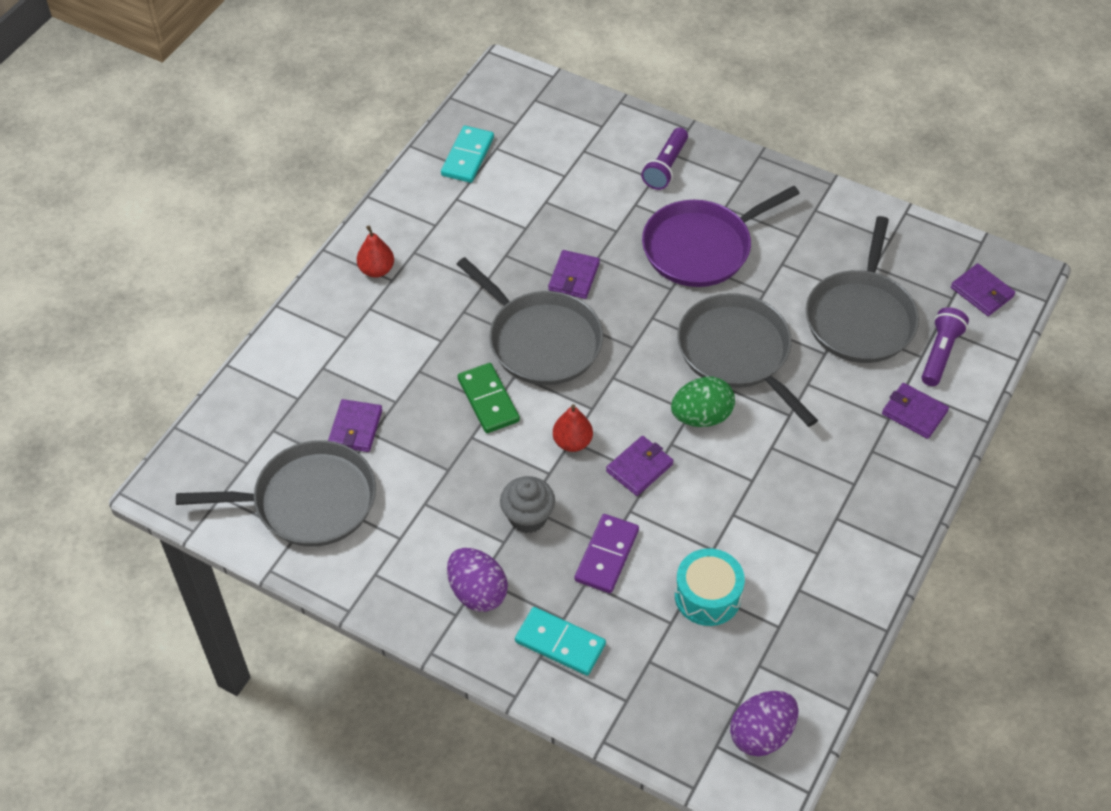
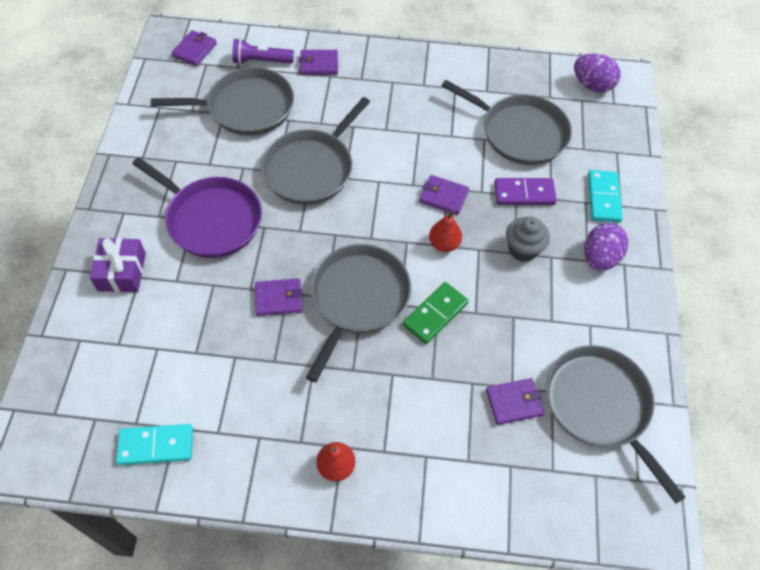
camera: 115 degrees left, 5 degrees up
purple flashlight [641,128,688,190] -> purple gift [90,238,146,292]
green egg [671,377,735,427] -> none
turquoise drum [675,548,745,626] -> grey pan [442,80,572,165]
purple wallet [882,383,949,439] -> purple wallet turned 75 degrees clockwise [299,50,338,75]

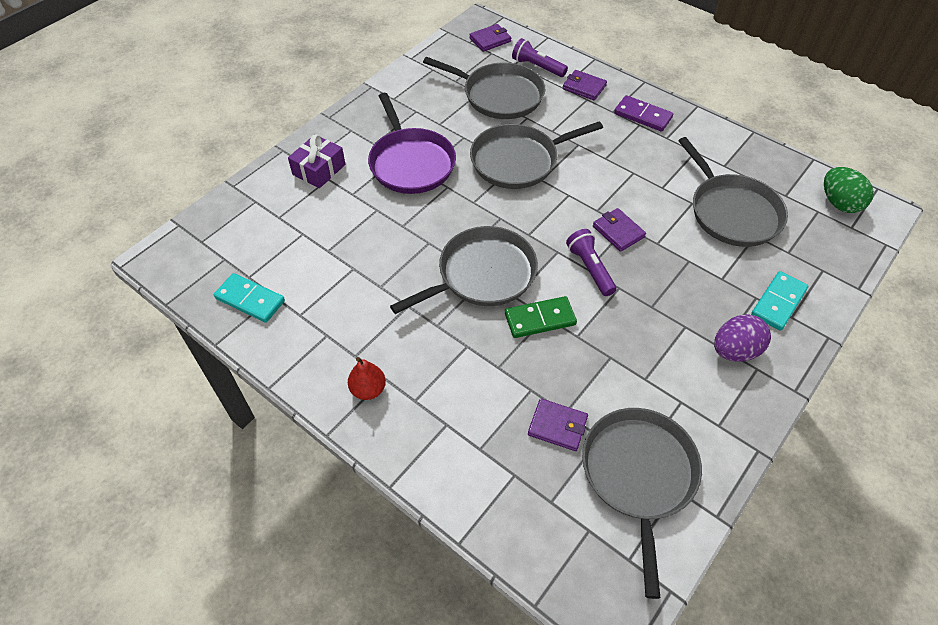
camera: 35 degrees right, 5 degrees down
purple wallet [255,278,302,316] -> none
red pear [429,210,462,252] -> purple flashlight [566,229,617,296]
purple domino [494,178,557,205] -> purple domino moved to [614,95,673,132]
grey cupcake [506,217,550,262] -> none
purple egg [574,53,621,93] -> green egg [824,167,874,213]

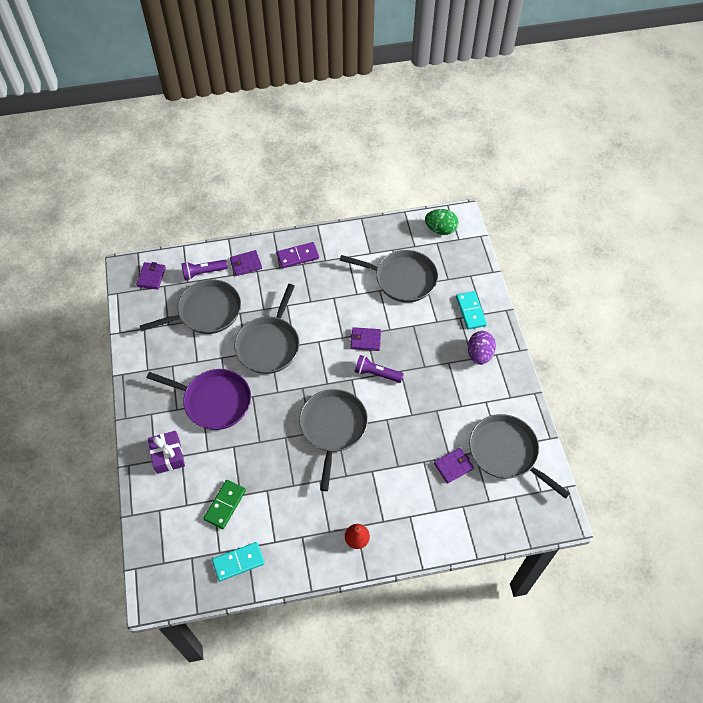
camera: 50 degrees left, 5 degrees up
green domino [505,296,577,338] -> green domino moved to [203,480,246,529]

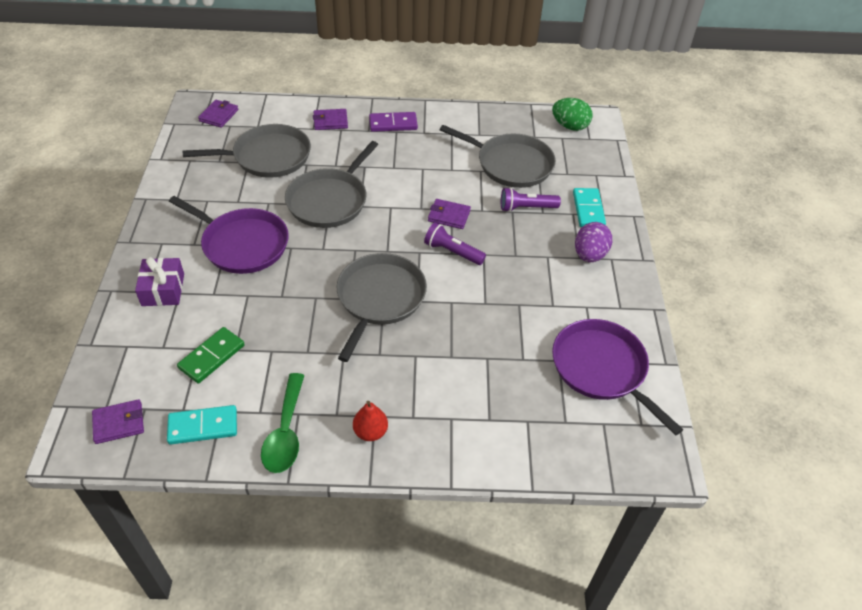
camera: 10 degrees right, 10 degrees down
purple flashlight [181,260,228,280] -> purple flashlight moved to [501,187,561,212]
purple wallet [434,448,474,484] -> purple wallet moved to [92,399,144,444]
grey pan [469,414,570,499] -> purple pan [552,319,683,436]
none -> green spoon [261,373,305,473]

